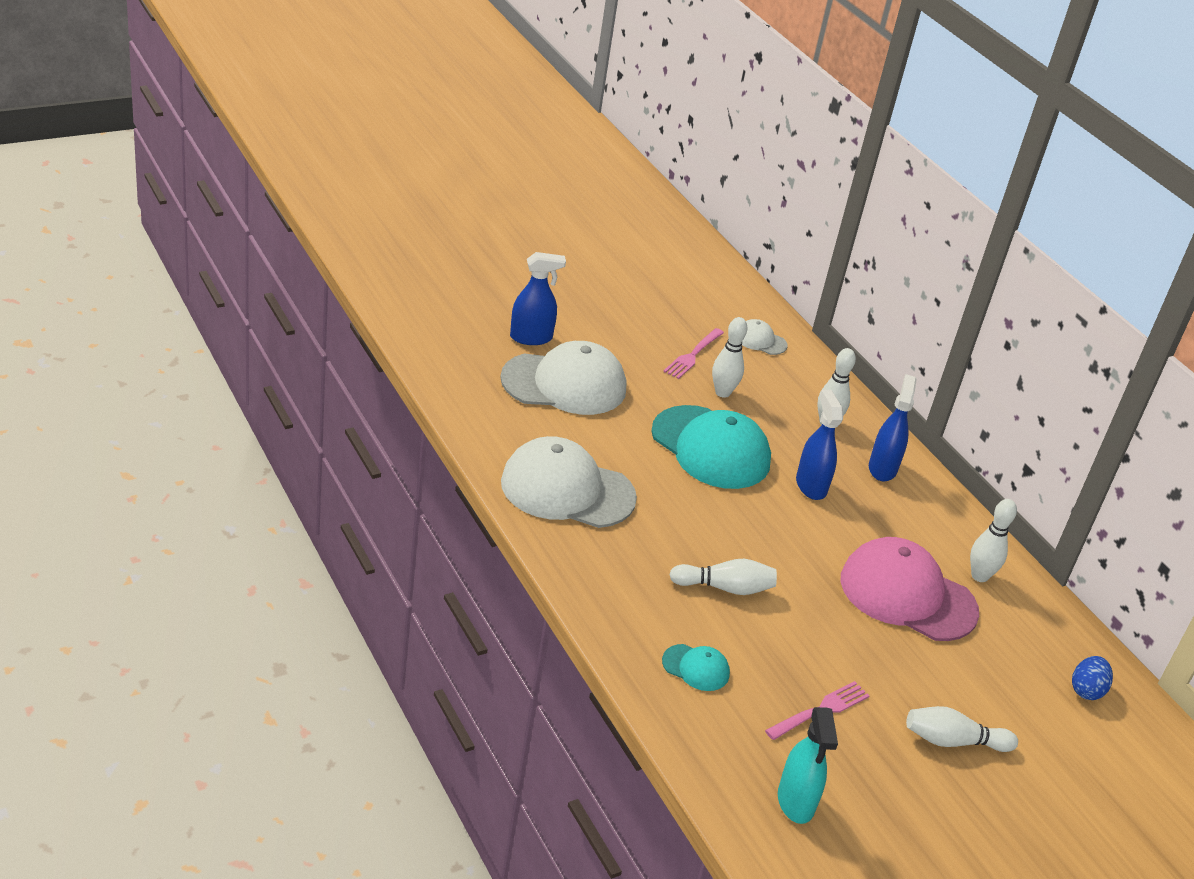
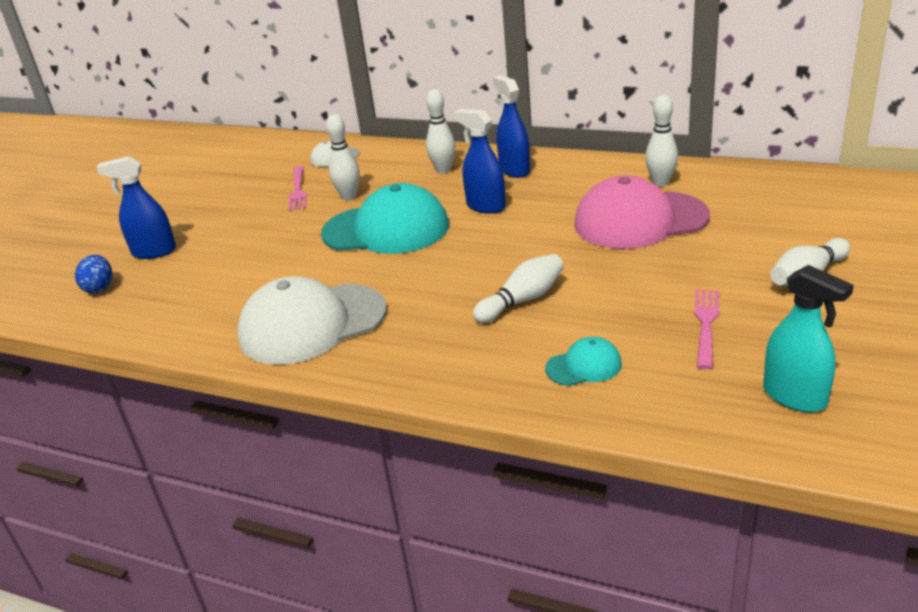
camera: 30 degrees left, 5 degrees down
white cap [500,341,626,415] -> none
blue spray bottle [510,252,566,345] -> blue spray bottle turned 135 degrees counterclockwise [96,156,176,259]
blue egg [1072,656,1113,700] -> blue egg moved to [75,255,112,293]

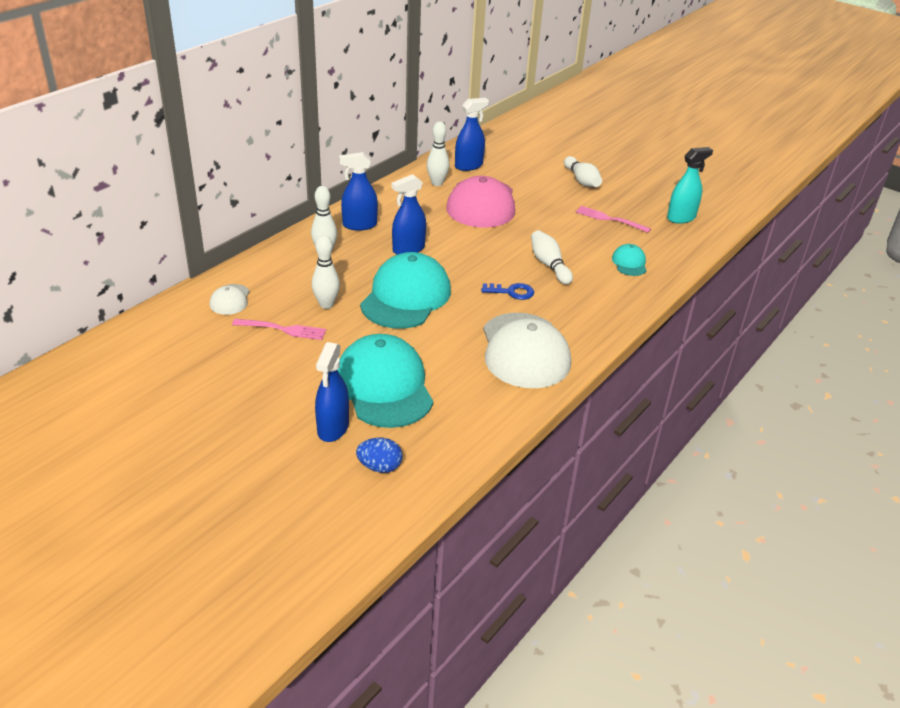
camera: 80 degrees left, 5 degrees up
none -> turquoise cap [337,334,433,428]
none -> blue spray bottle [455,98,489,171]
none -> blue key [481,283,534,300]

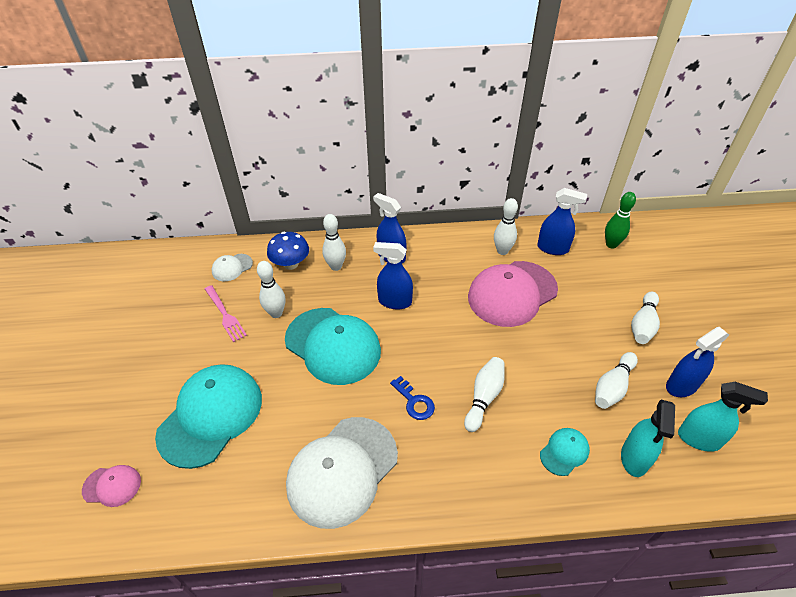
camera: 50 degrees right, 10 degrees up
blue spray bottle [315,342,349,442] -> blue spray bottle moved to [666,327,729,397]
blue egg [356,438,402,473] -> pink cap [82,465,141,507]
turquoise cap [360,252,451,329] -> turquoise cap turned 60 degrees clockwise [285,308,381,385]
pink fork [576,206,651,233] -> white bowling pin [595,352,638,409]
none -> blue mushroom [267,232,309,270]
none -> green bowling pin [605,192,636,249]
none -> turquoise spray bottle [621,400,675,477]

